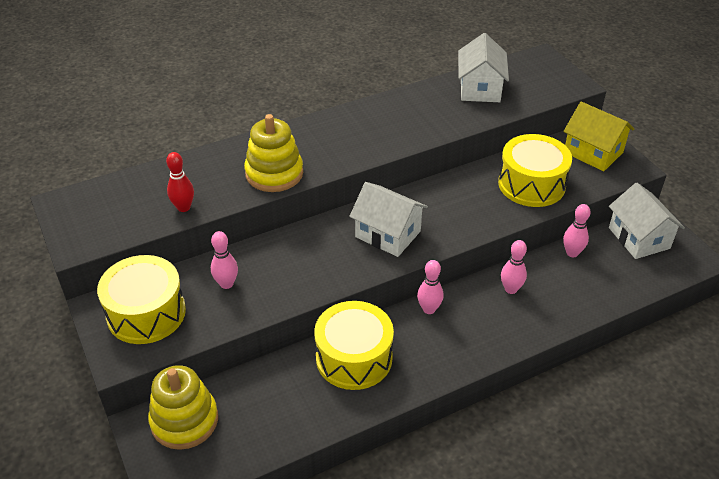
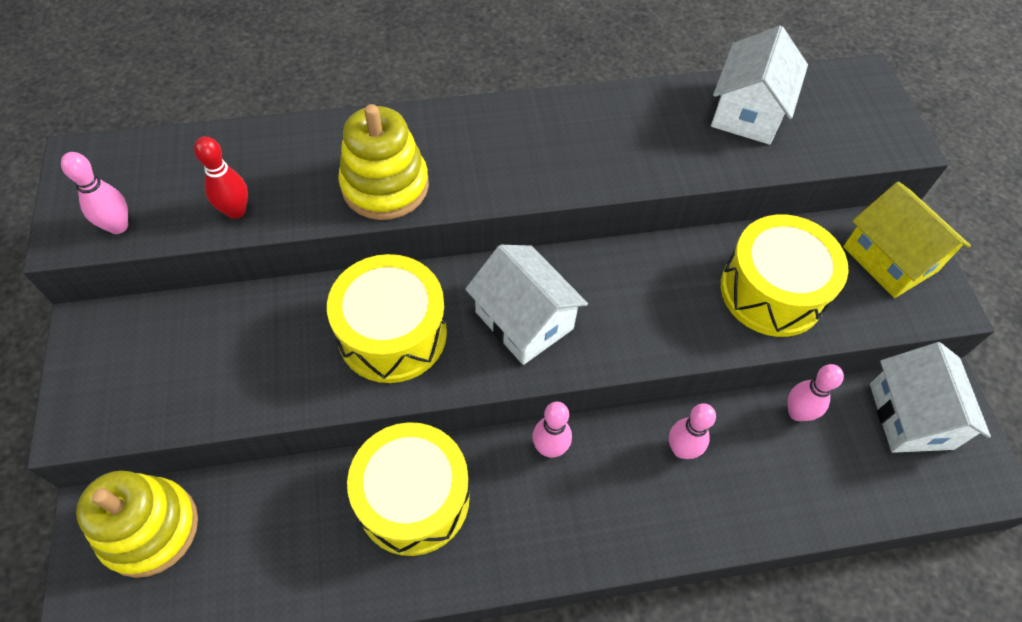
camera: 15 degrees right, 15 degrees up
yellow drum [97,255,186,344] -> yellow drum moved to [327,254,447,383]
pink bowling pin [211,231,238,289] -> pink bowling pin moved to [61,152,128,234]

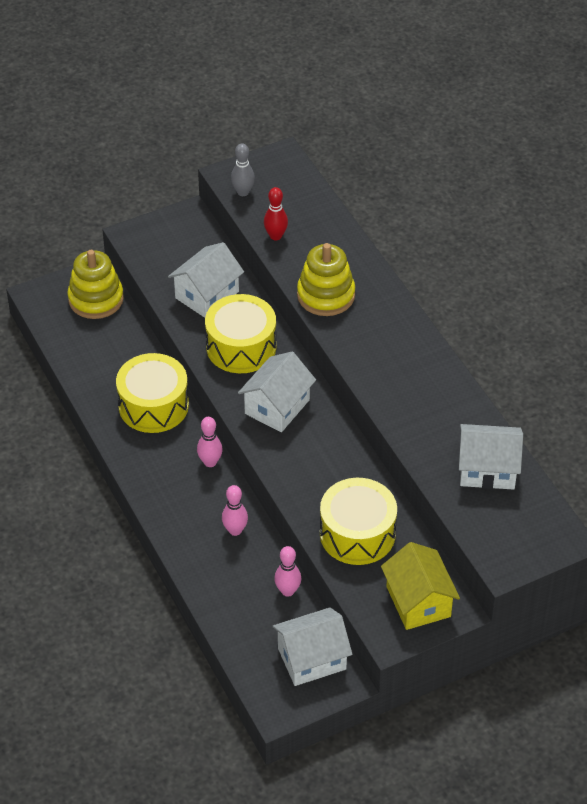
camera: 75 degrees right, 10 degrees down
pink bowling pin [61,152,128,234] -> grey bowling pin [231,143,255,196]
yellow house [843,181,971,298] -> yellow house turned 60 degrees counterclockwise [381,542,460,630]
none -> white house [168,242,244,318]

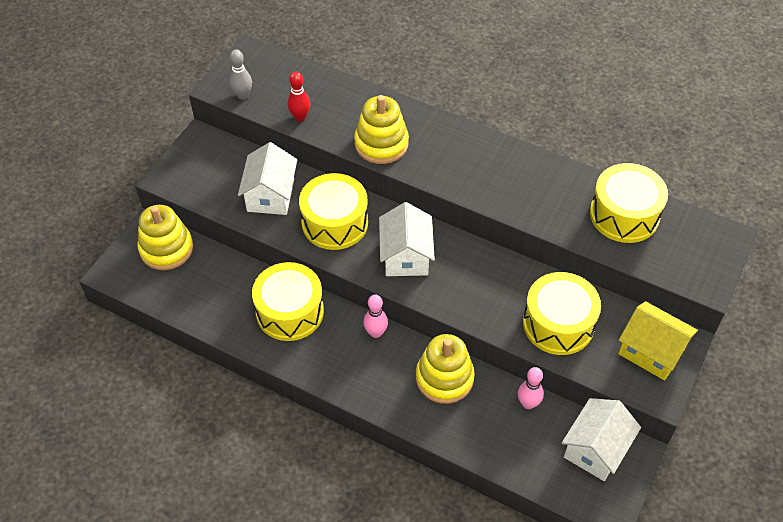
camera: 35 degrees left, 5 degrees up
pink bowling pin [222,485,248,536] -> yellow stacking toy [416,334,475,404]
white house [459,424,523,490] -> yellow drum [590,163,668,243]

